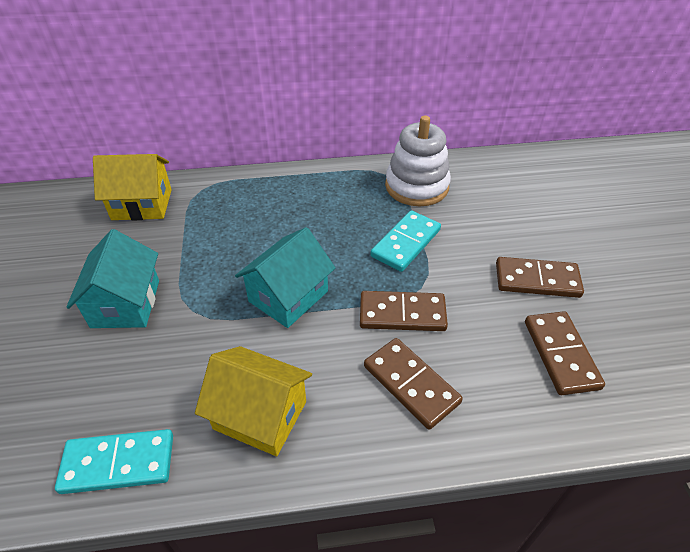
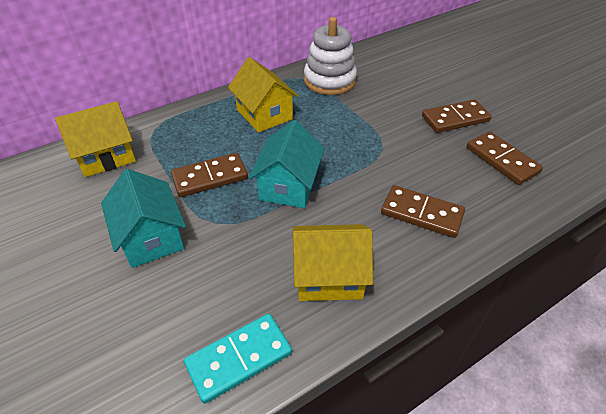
camera: 25 degrees left, 0 degrees up
brown domino [360,291,448,331] -> brown domino moved to [171,153,248,197]
turquoise domino [370,210,441,272] -> none
none -> yellow house [228,57,299,133]

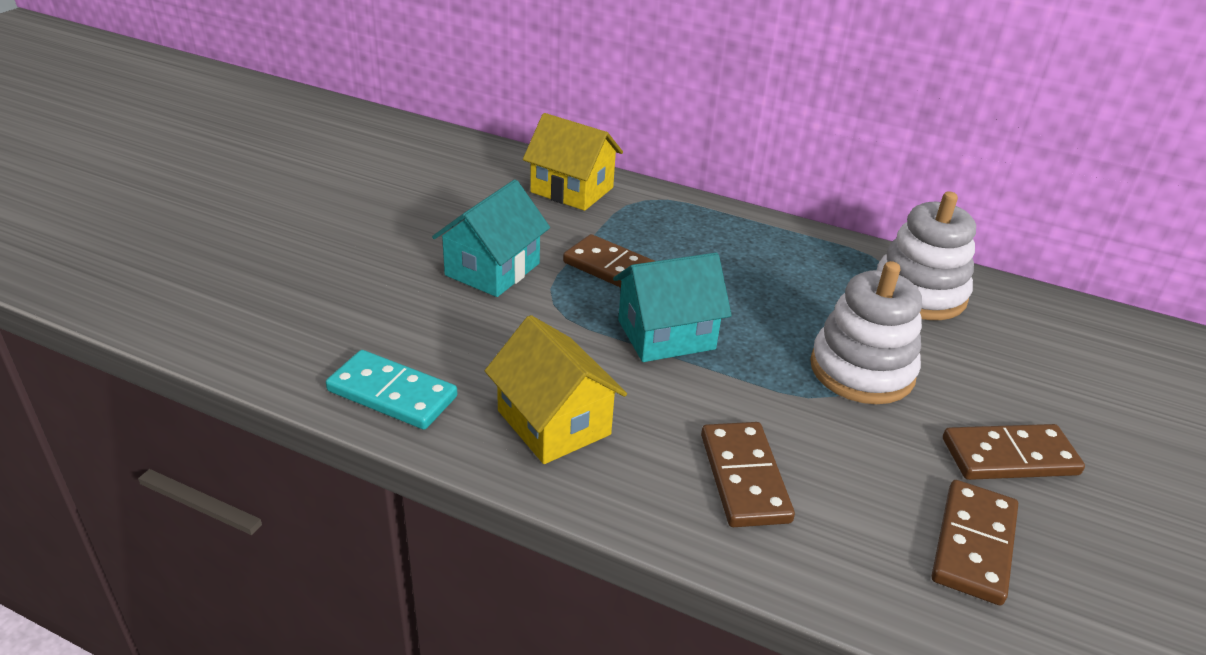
camera: 55 degrees right, 10 degrees down
yellow house [228,57,299,133] -> none
brown domino [422,99,492,133] -> brown domino turned 45 degrees counterclockwise [943,424,1085,480]
none -> white stacking toy [810,261,922,404]

